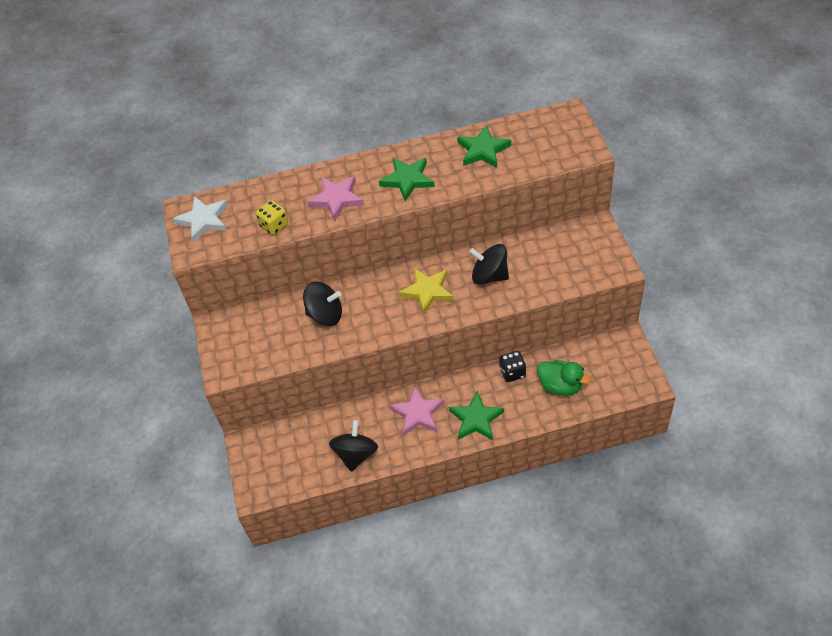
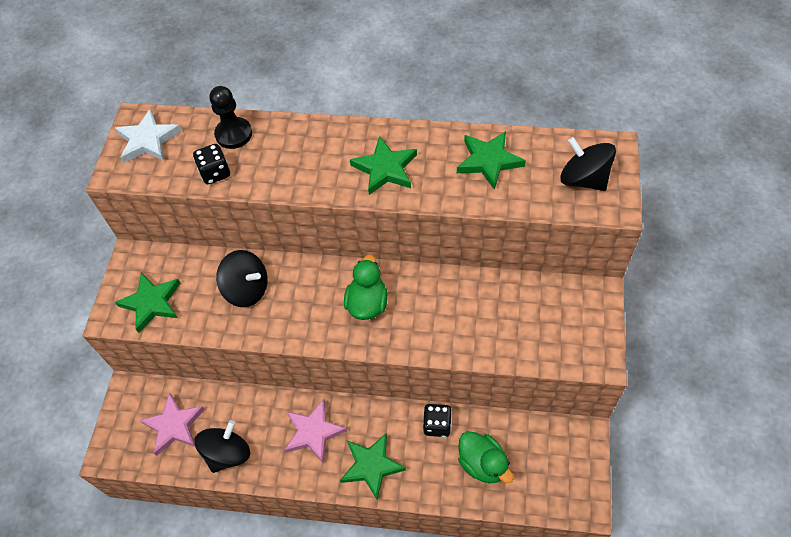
camera: 20 degrees right, 5 degrees up
yellow dice [256,200,288,235] -> black dice [193,144,230,184]
pink star [307,176,364,221] -> pink star moved to [140,392,205,456]
yellow star [399,268,454,315] -> green duck [344,255,388,320]
black spinning top [469,244,509,285] -> black spinning top moved to [560,137,616,191]
none -> green star [115,272,181,333]
none -> black pawn [209,86,252,149]

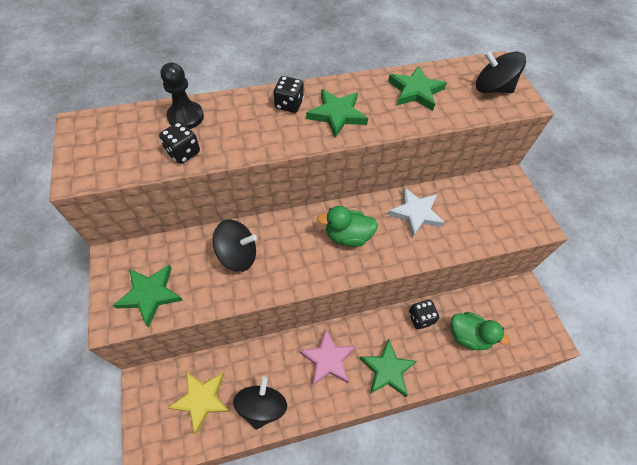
camera: 30 degrees left, 0 degrees up
white star [115,109,181,163] -> white star moved to [387,187,445,238]
pink star [140,392,205,456] -> yellow star [168,371,230,435]
green duck [344,255,388,320] -> green duck turned 75 degrees counterclockwise [317,206,378,247]
none -> black dice [273,76,304,113]

